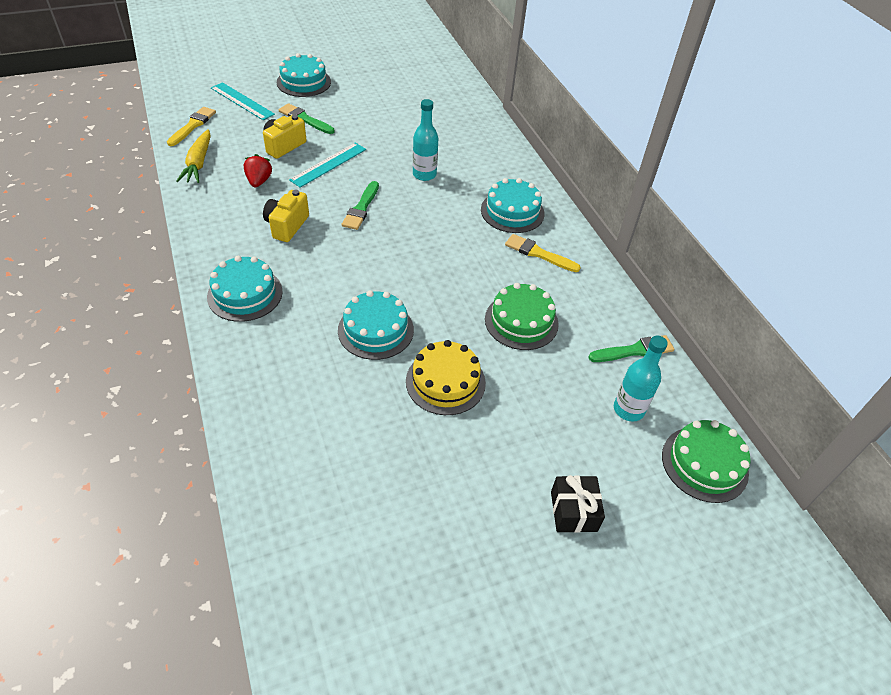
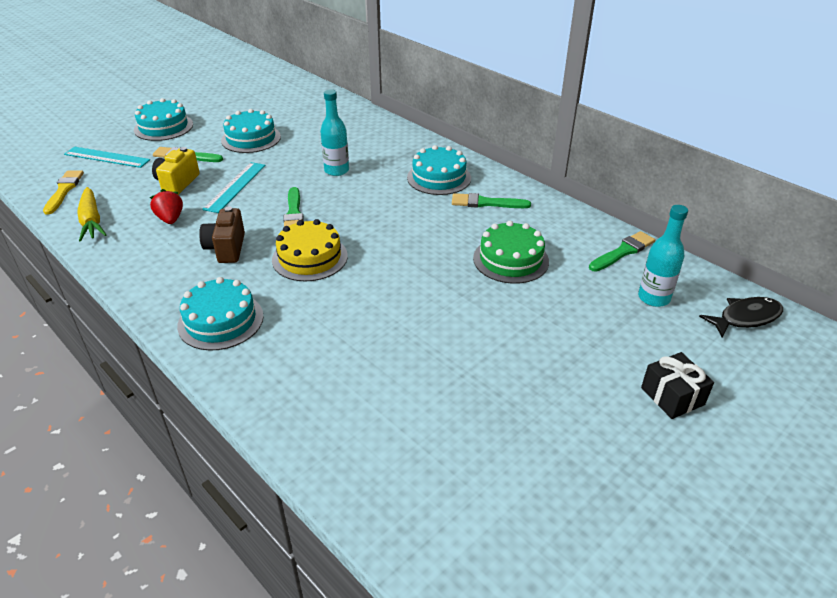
camera: 20 degrees left, 10 degrees down
yellow camera [263,190,309,242] -> brown camera [199,206,245,263]
turquoise cake [338,290,414,360] -> turquoise cake moved to [221,109,281,153]
yellow cake [406,340,486,415] -> yellow cake moved to [272,219,348,282]
yellow brush [505,234,581,272] -> green brush [452,193,531,208]
green cake [662,420,751,503] -> black fish [699,297,783,337]

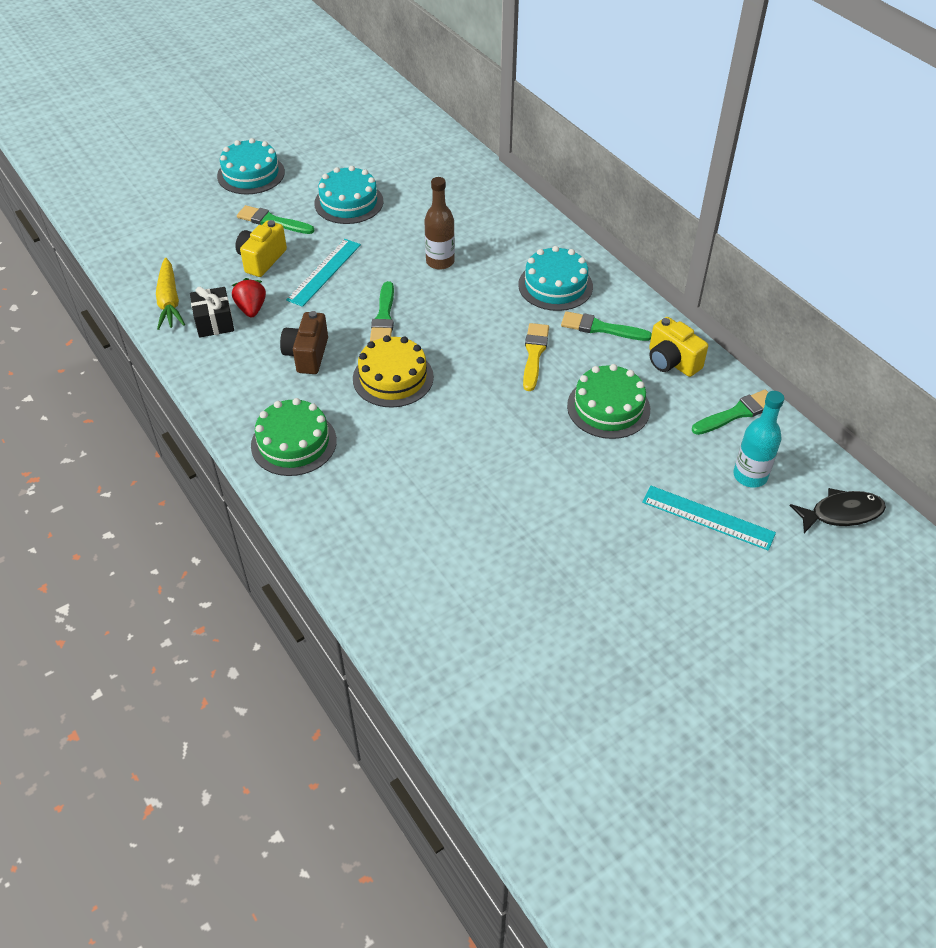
camera: 10 degrees right, 10 degrees up
yellow brush [43,170,84,215] -> yellow brush moved to [523,323,549,391]
turquoise ruler [64,147,150,168] -> turquoise ruler moved to [642,486,776,551]
turquoise cake [177,277,263,351] -> green cake [251,398,337,476]
turquoise bottle [320,90,349,176] -> brown bottle [424,177,455,270]
black gift [641,352,714,419] -> black gift moved to [190,287,234,338]
none -> yellow camera [649,317,708,377]

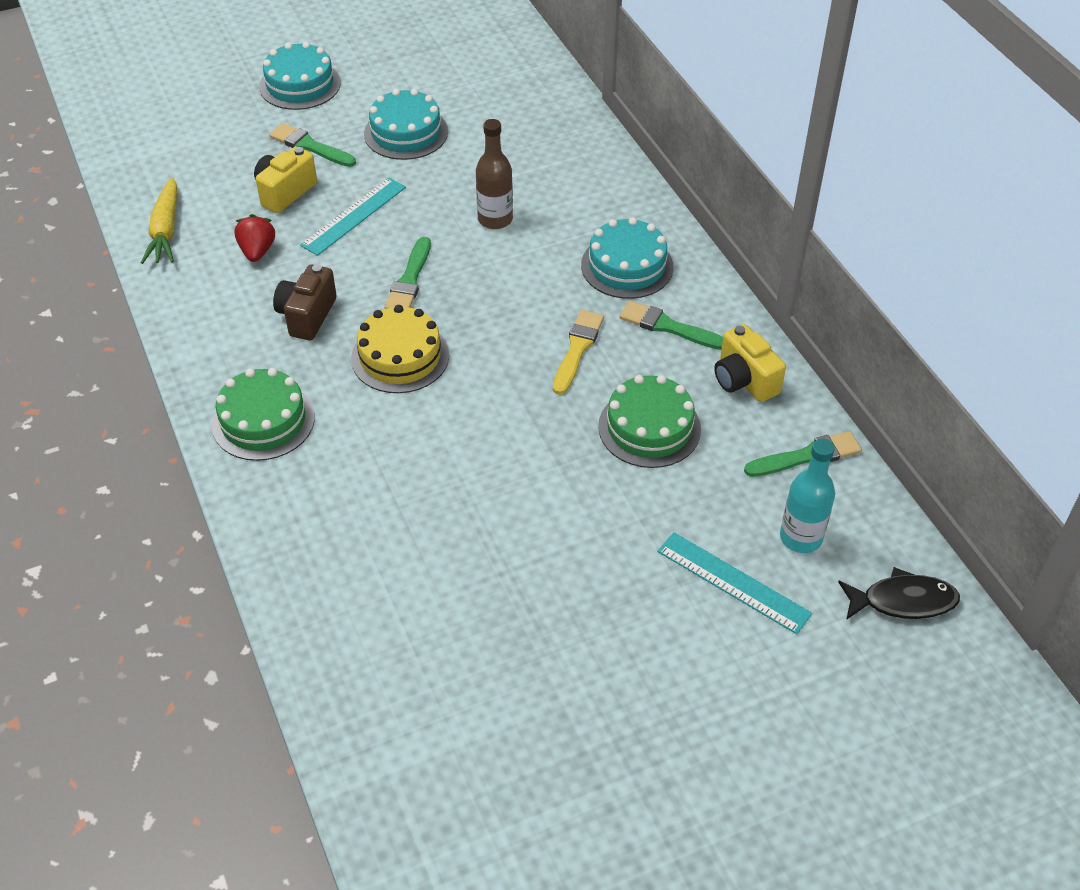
camera: 10 degrees right, 0 degrees up
black gift [190,287,234,338] -> none

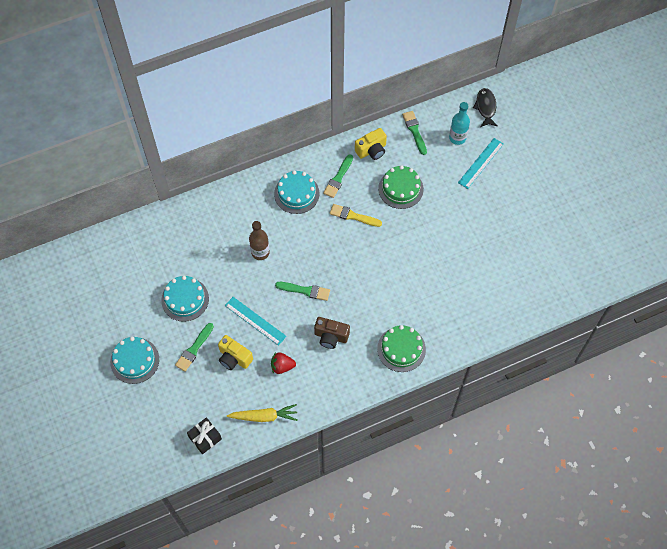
camera: 90 degrees left, 15 degrees up
yellow cake [351,305,449,393] -> none
none -> black gift [187,417,222,454]

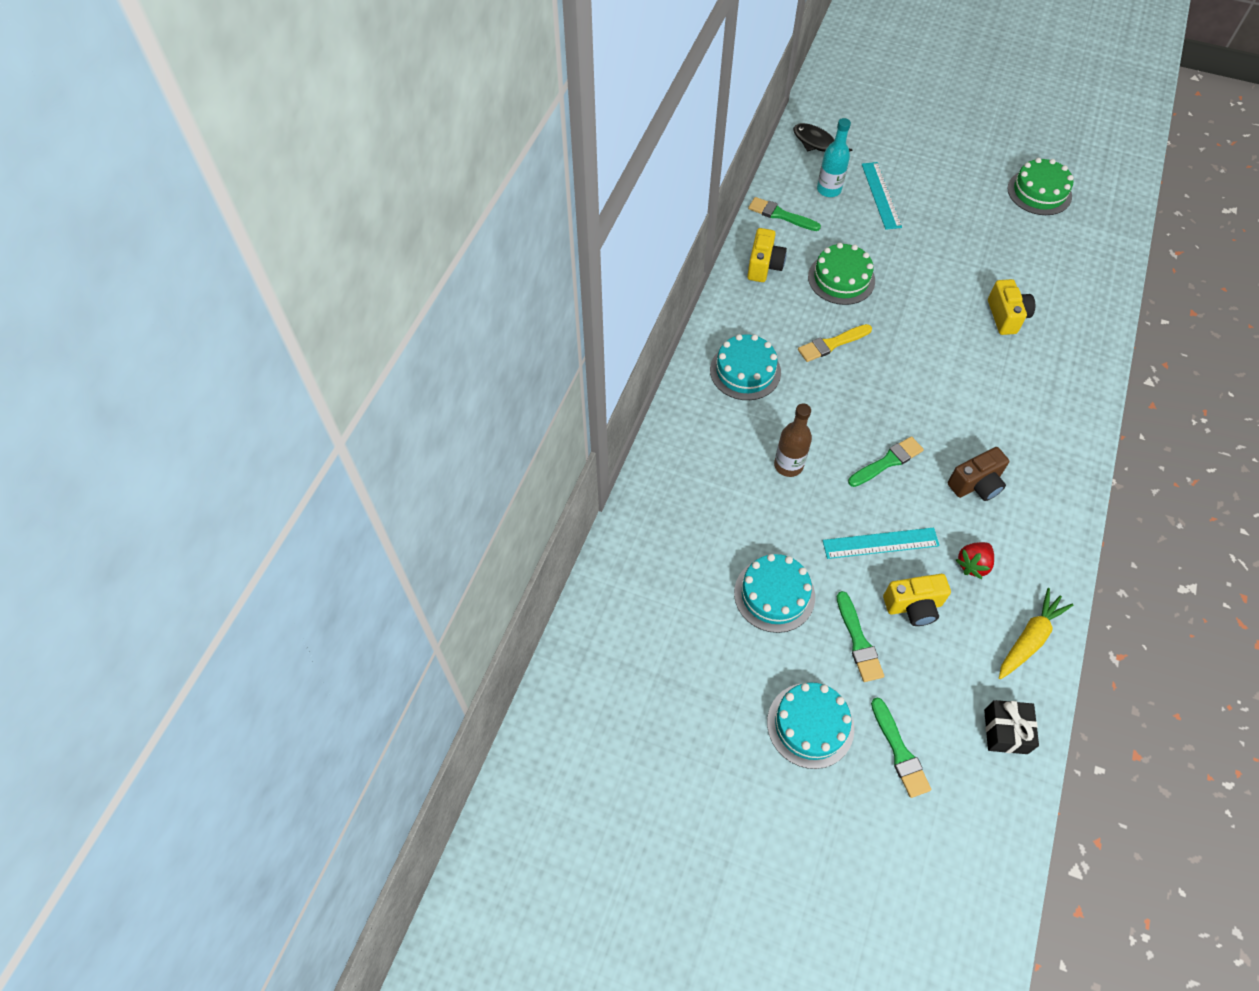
camera: 45 degrees left, 5 degrees down
green brush [323,154,353,198] -> green brush moved to [871,697,931,798]
green cake [377,325,426,372] -> green cake moved to [1008,158,1074,215]
none -> yellow camera [988,279,1035,335]

